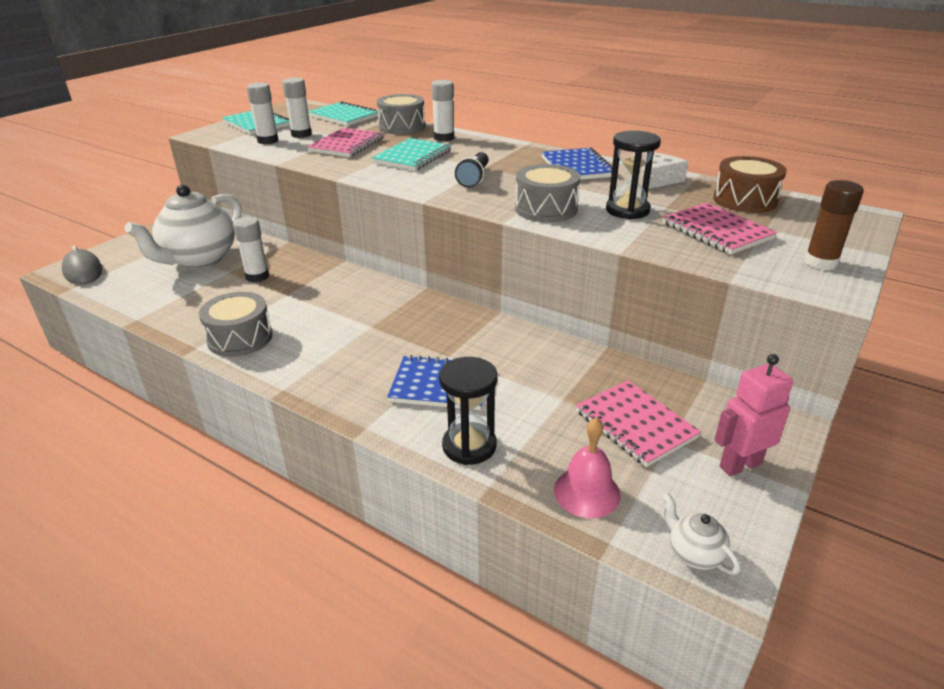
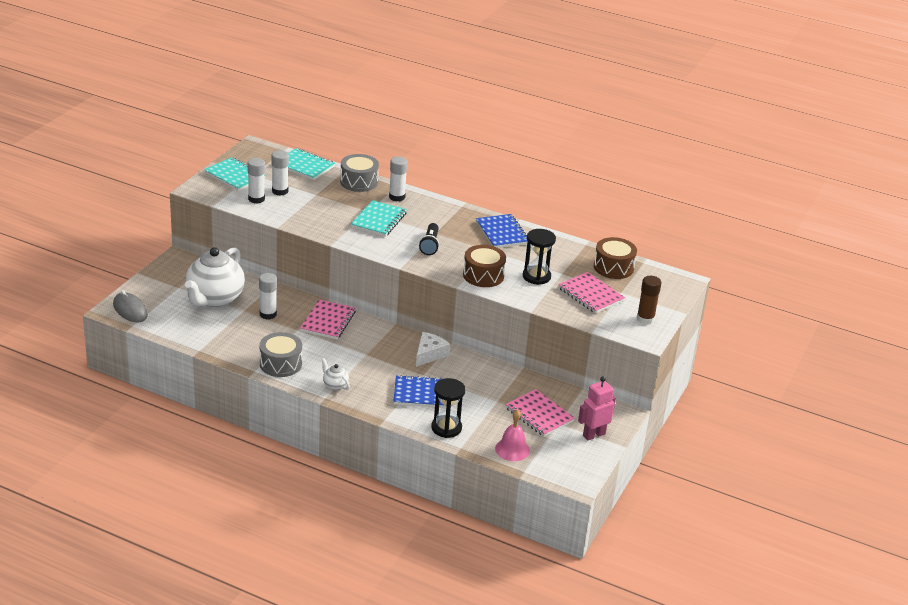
camera: 10 degrees left, 0 degrees up
pink notebook [307,128,384,157] -> pink notebook moved to [300,299,356,339]
grey drum [515,164,580,222] -> brown drum [463,245,506,287]
white cheese [642,153,688,189] -> white cheese moved to [416,332,450,367]
white teapot [663,493,740,575] -> white teapot moved to [321,358,350,390]

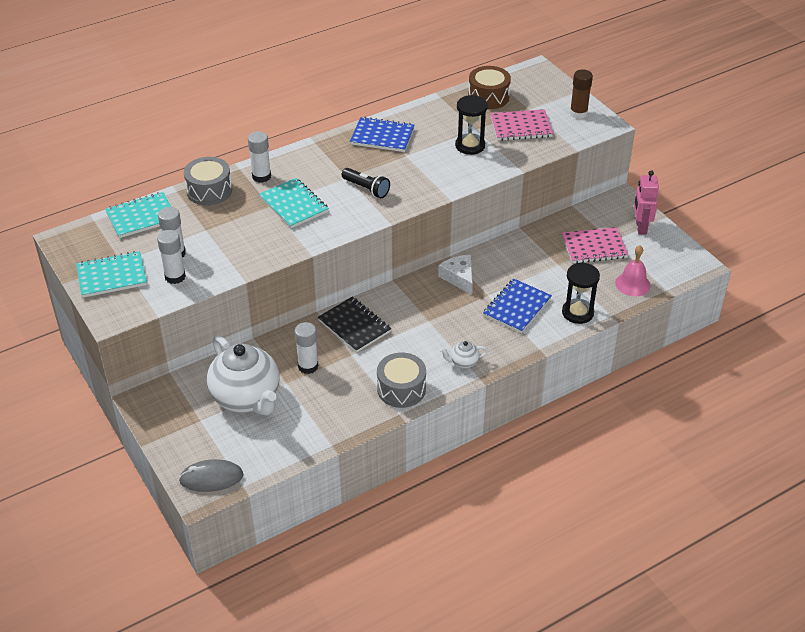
camera: 55 degrees left, 10 degrees up
pink notebook [300,299,356,339] -> black notebook [318,297,391,353]
brown drum [463,245,506,287] -> none

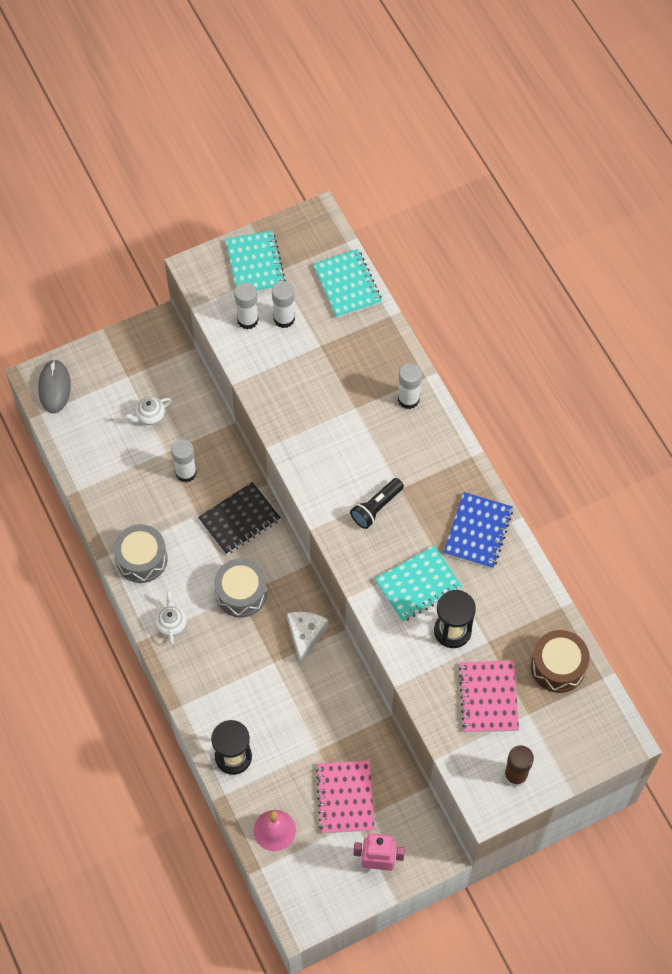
camera: 95 degrees right, 20 degrees up
grey drum [184,157,232,206] -> grey drum moved to [214,558,267,617]
white teapot [207,335,280,415] -> white teapot [125,397,172,425], size x0.41
turquoise notebook [259,178,329,228] -> turquoise notebook moved to [375,545,462,622]
white cheese [438,255,473,295] -> white cheese turned 60 degrees counterclockwise [287,612,329,664]
blue notebook [483,279,552,333] -> none

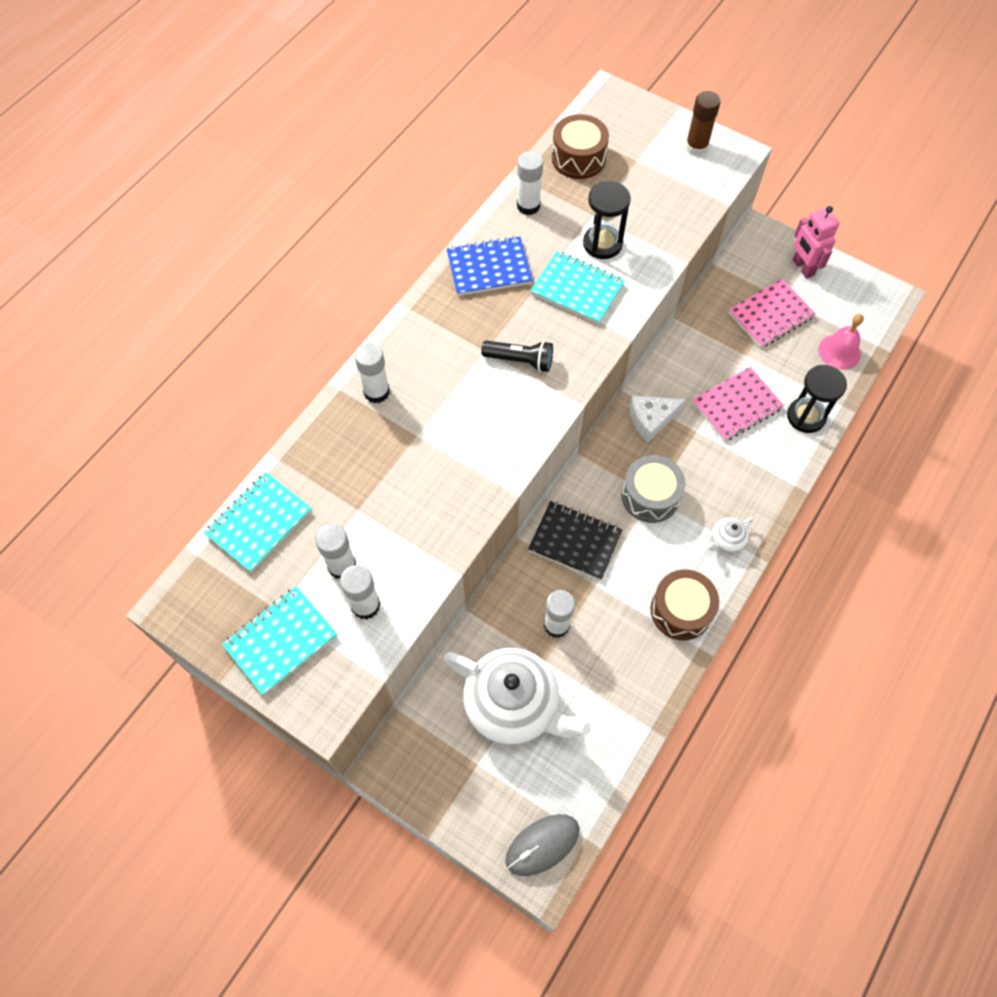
camera: 120 degrees left, 0 degrees up
grey drum [114,524,168,583] -> brown drum [650,570,719,640]
white teapot [125,397,172,425] -> white teapot [443,648,591,745], size x2.42
pink notebook [459,661,519,732] -> pink notebook moved to [692,367,784,442]
none -> white glue stick [517,151,543,215]

